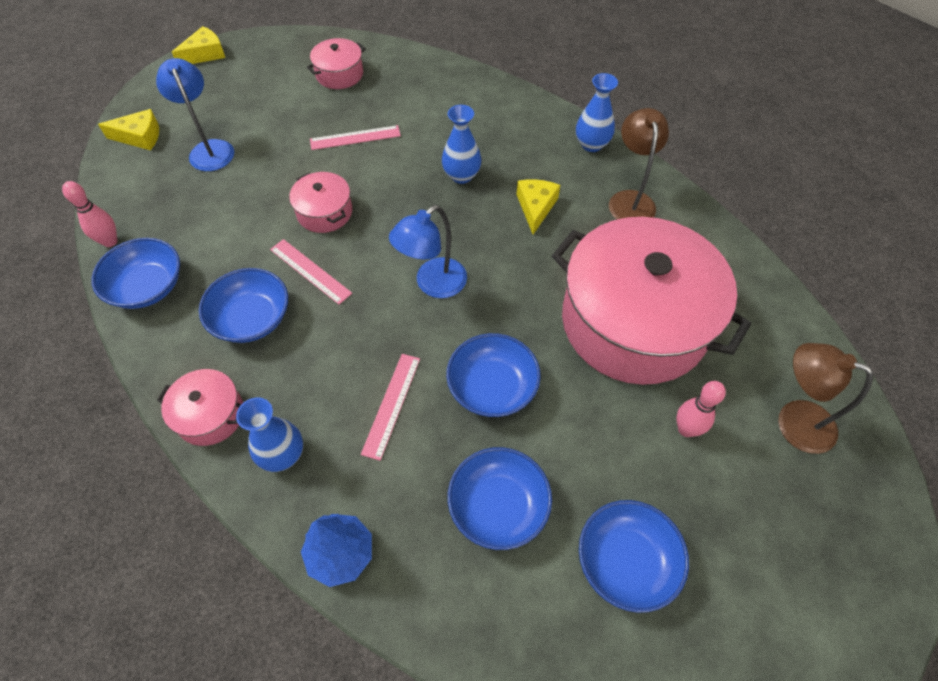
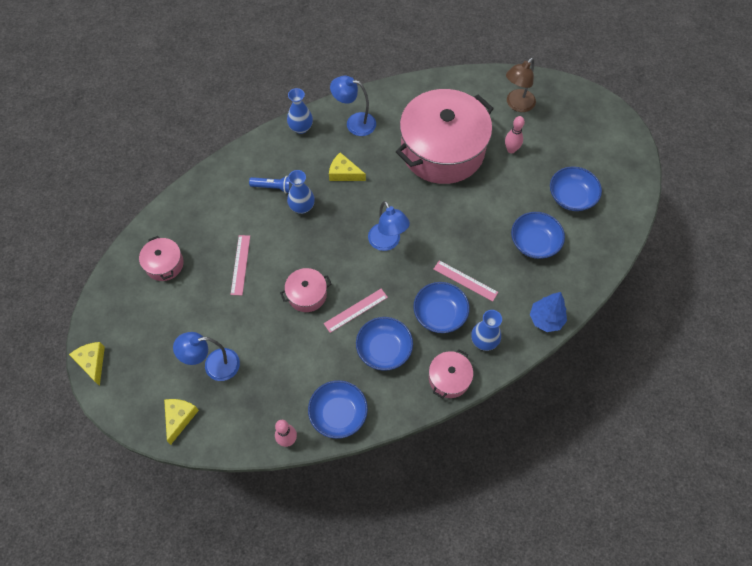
camera: 75 degrees left, 5 degrees up
blue bowl [446,333,541,417] -> blue bowl moved to [413,282,470,333]
brown lamp [609,108,669,219] -> blue lamp [330,76,376,136]
none -> blue flashlight [249,176,293,194]

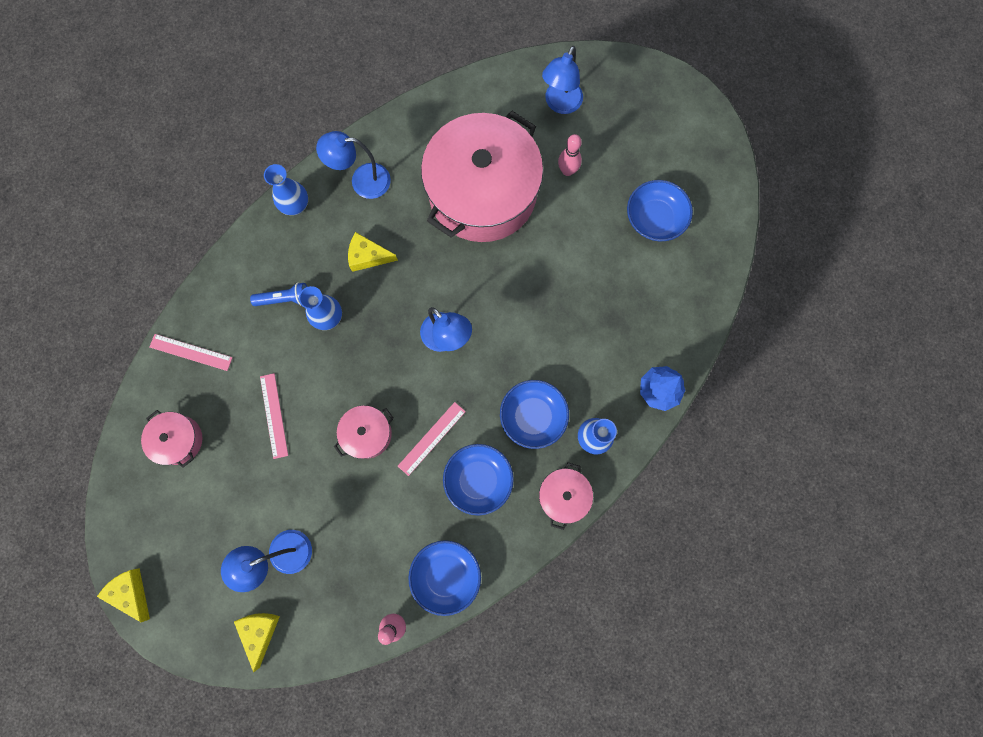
camera: 15 degrees left, 15 degrees up
pink ruler [434,260,498,301] -> pink ruler moved to [149,334,233,371]
brown lamp [506,58,536,112] -> blue lamp [542,46,583,114]
blue bowl [511,212,565,259] -> none

